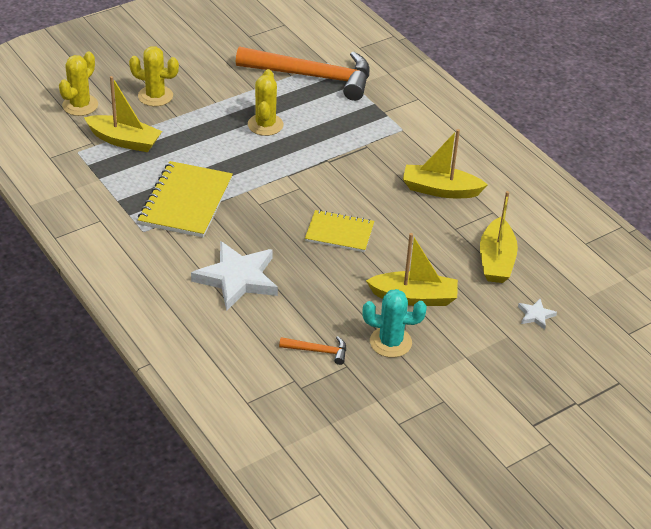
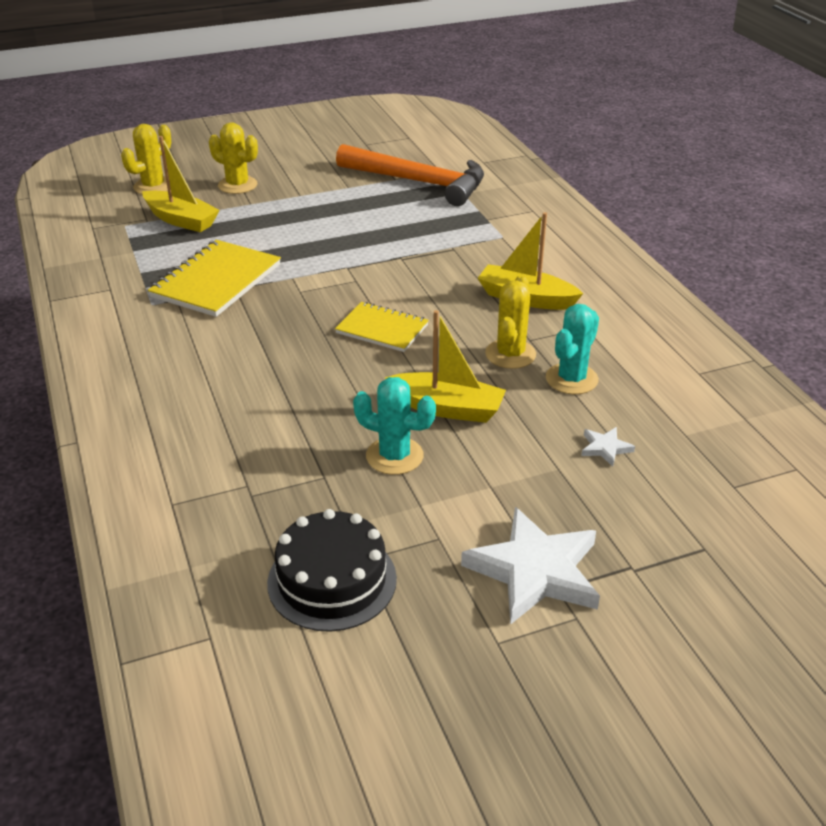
camera: 15 degrees right, 5 degrees down
white star [191,241,278,311] -> white star moved to [461,507,600,625]
yellow cactus [248,69,284,136] -> yellow cactus moved to [485,275,536,369]
orange hammer [279,336,346,365] -> none
yellow boat [480,191,518,283] -> turquoise cactus [546,304,599,394]
none -> black cake [267,509,397,632]

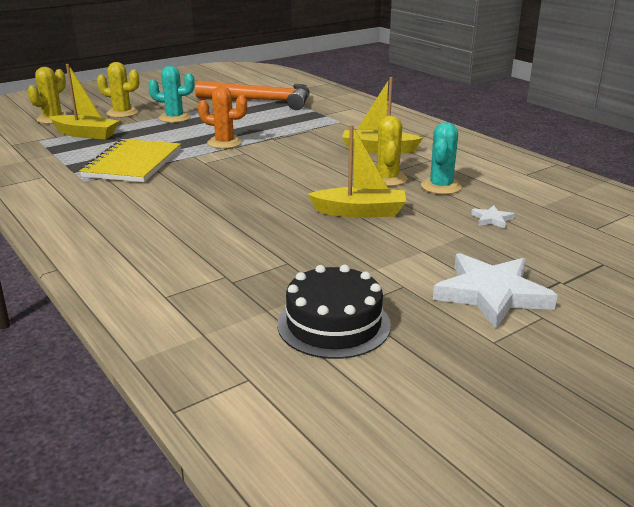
camera: 15 degrees left, 10 degrees down
yellow notebook [335,302,429,352] -> none
turquoise cactus [353,377,436,475] -> turquoise cactus moved to [148,66,195,123]
none -> orange cactus [198,86,247,149]

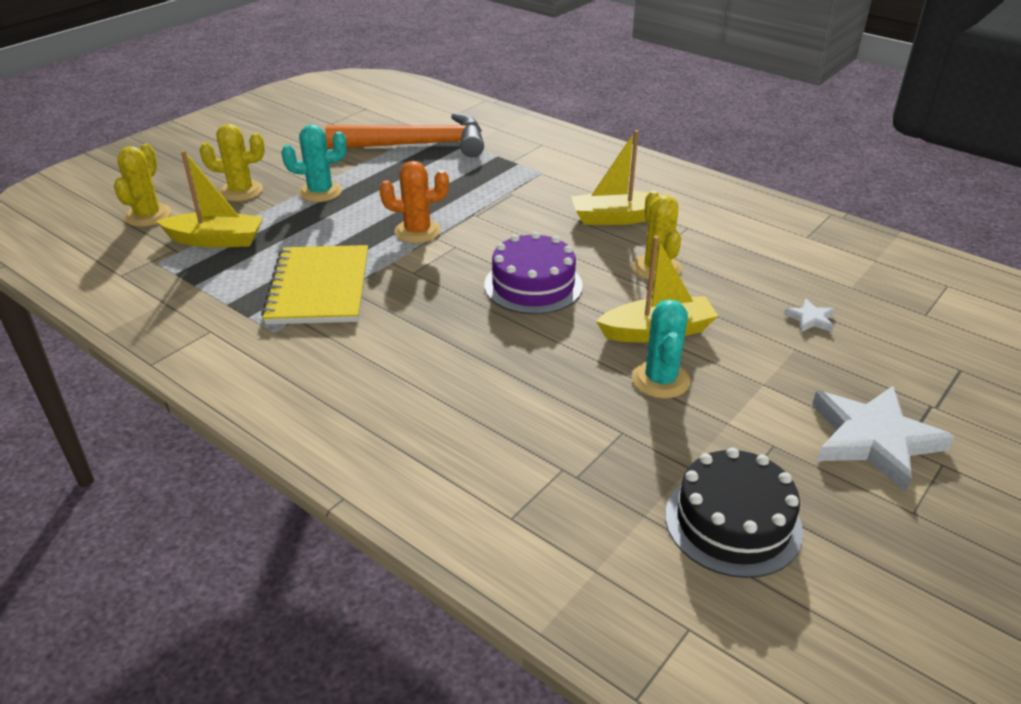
camera: 15 degrees left, 10 degrees up
turquoise cactus [421,122,462,194] -> turquoise cactus moved to [632,299,690,399]
none -> purple cake [484,232,583,314]

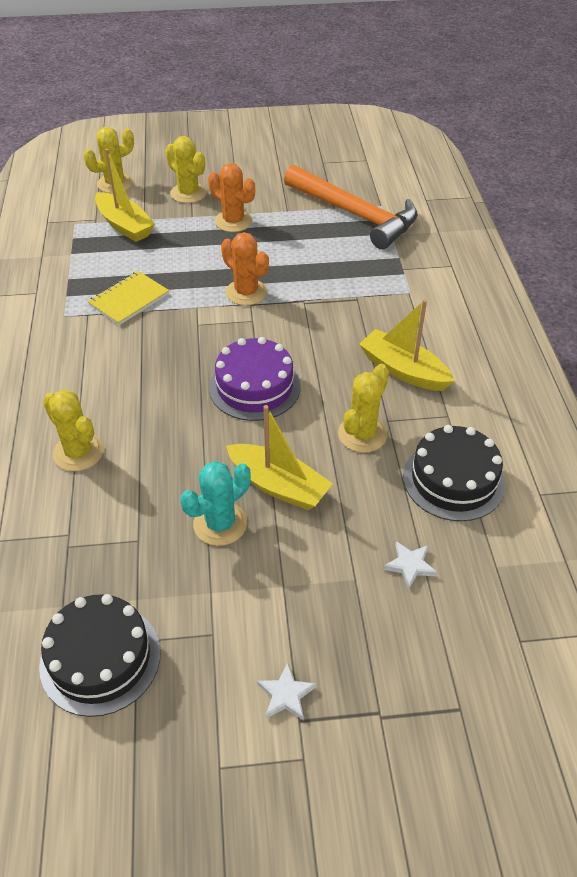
camera: 45 degrees right, 10 degrees up
yellow notebook [261,245,368,325] -> yellow notebook [87,271,169,325], size x0.64
turquoise cactus [281,124,347,202] -> orange cactus [208,163,255,232]
white star [812,386,955,492] -> white star [257,663,316,720], size x0.44
none -> yellow cactus [43,390,104,471]
none -> black cake [403,425,505,521]

